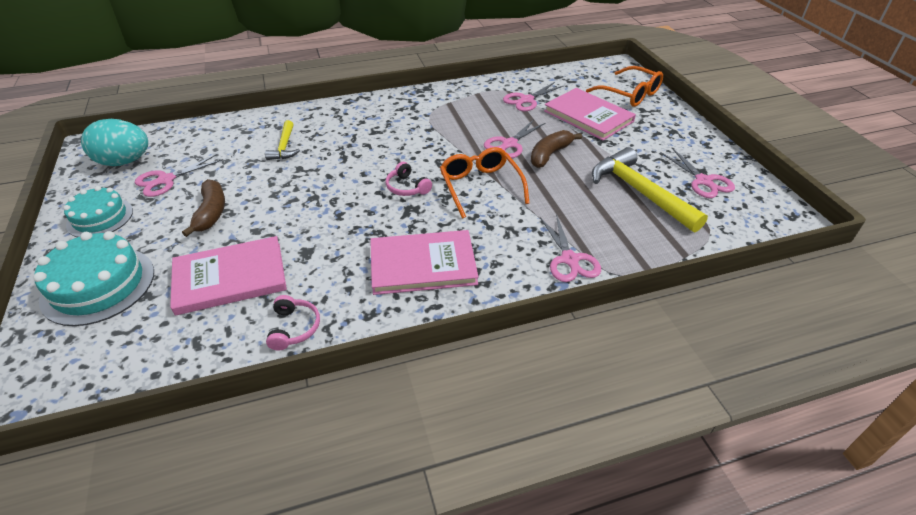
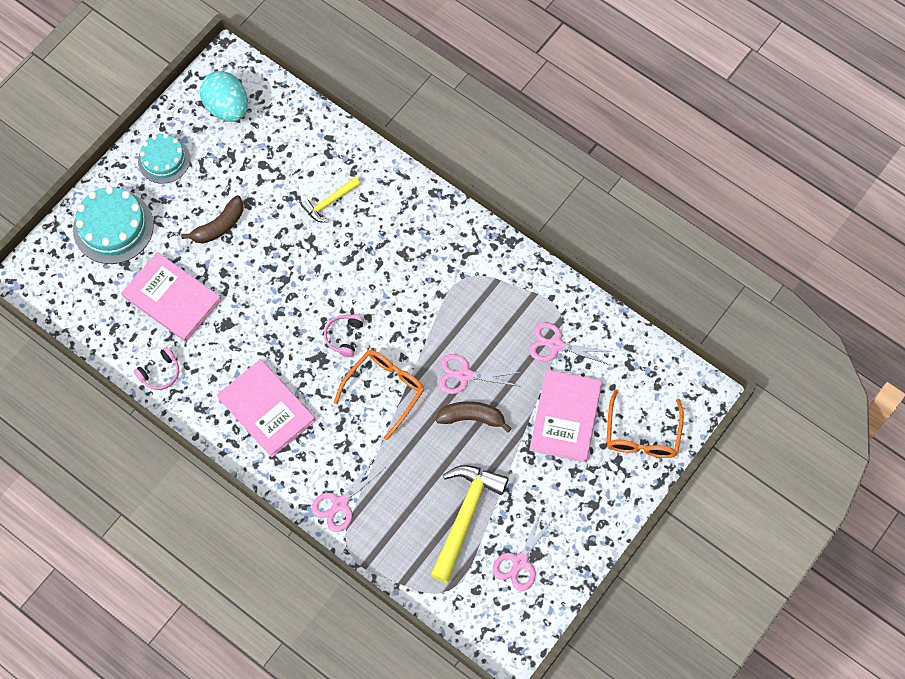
camera: 55 degrees right, 25 degrees up
pink scissors [135,154,223,197] -> none

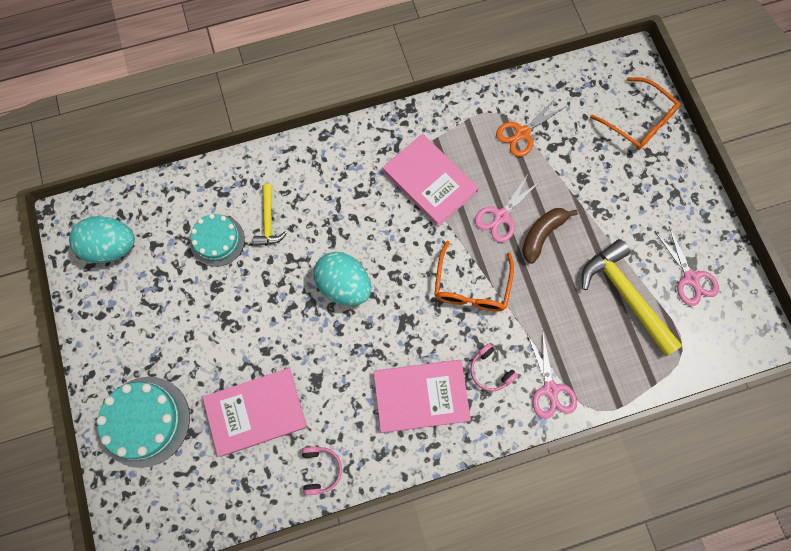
camera: 55 degrees left, 5 degrees up
turquoise cake [138,133,190,184] -> turquoise cake moved to [190,214,245,267]
brown banana [181,195,244,243] -> none
pink headphones [324,315,364,357] -> pink headphones moved to [470,343,518,391]
orange glasses [334,350,425,440] -> orange glasses turned 150 degrees counterclockwise [434,241,514,312]
pink scissors [529,322,613,365] -> orange scissors [496,99,565,157]
pink book [529,369,602,462] -> pink book moved to [382,134,479,227]
none -> turquoise egg [313,252,371,306]

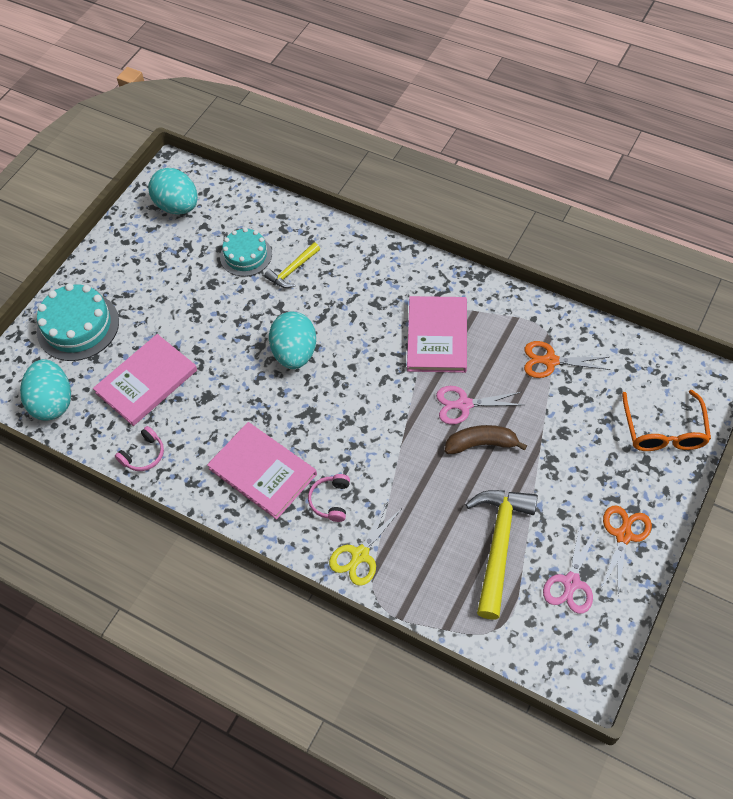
camera: 50 degrees right, 15 degrees down
pink book [203,368,307,457] -> pink book turned 75 degrees counterclockwise [93,334,197,426]
orange glasses [434,241,514,312] -> none
pink scissors [527,334,577,419] -> yellow scissors [329,501,401,586]
none -> turquoise egg [20,359,71,420]
none -> orange scissors [601,505,652,596]

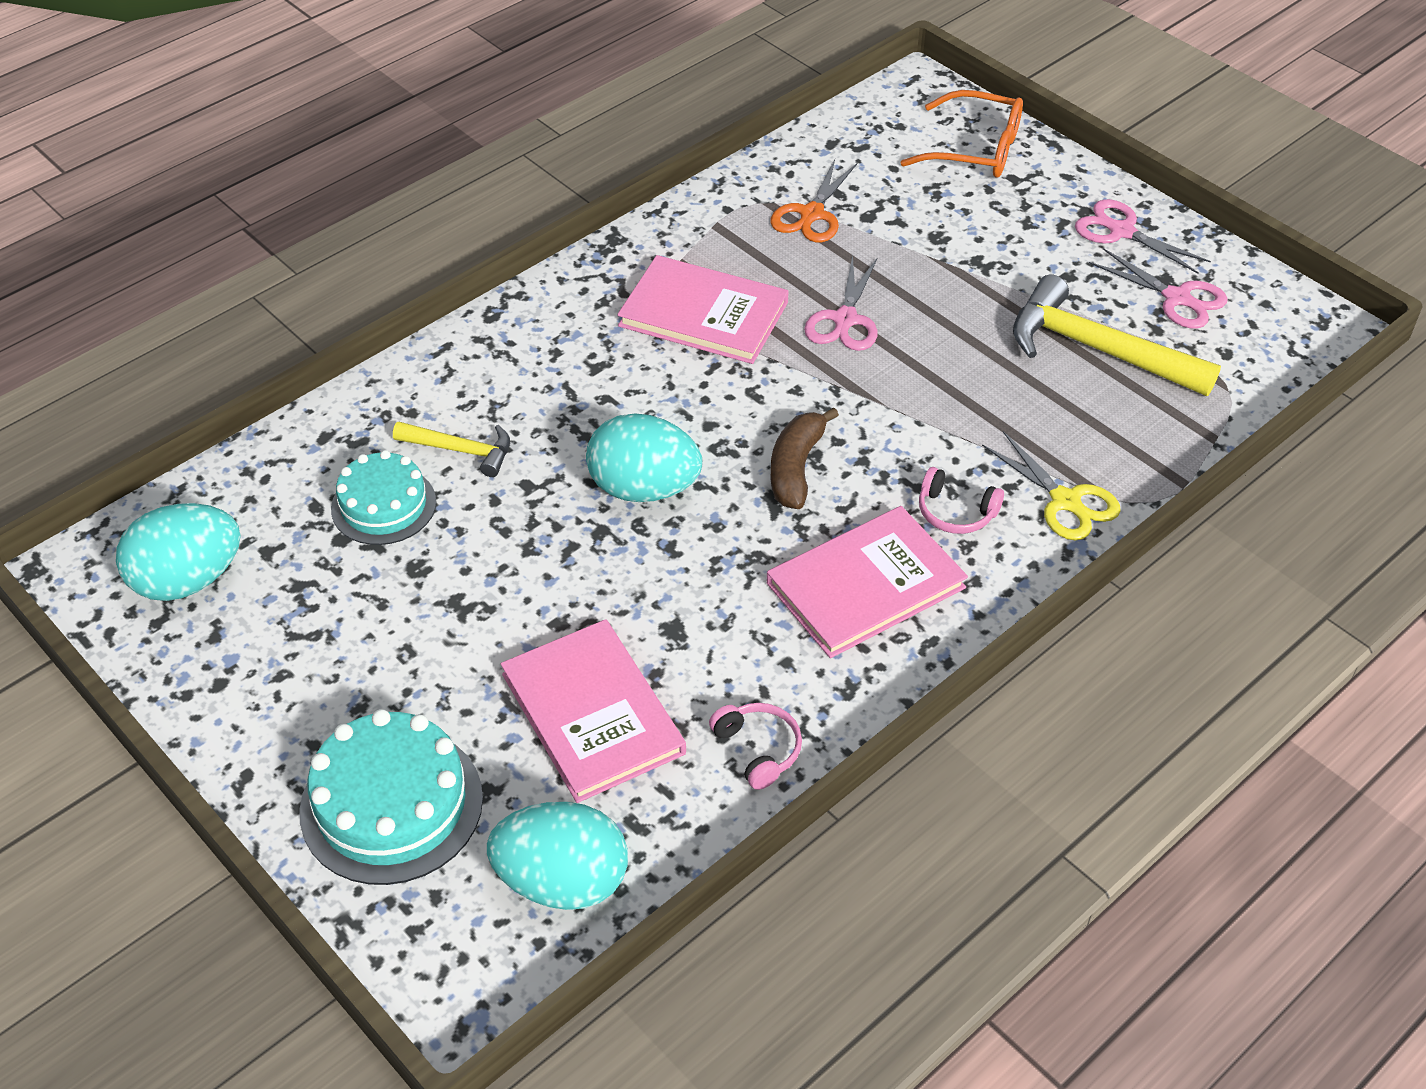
camera: 75 degrees left, 10 degrees down
yellow hammer [265,242,320,288] -> yellow hammer turned 45 degrees counterclockwise [393,422,510,477]
brown banana [445,425,527,454] -> brown banana moved to [771,407,839,509]
orange scissors [601,505,652,596] -> pink scissors [1075,199,1211,274]

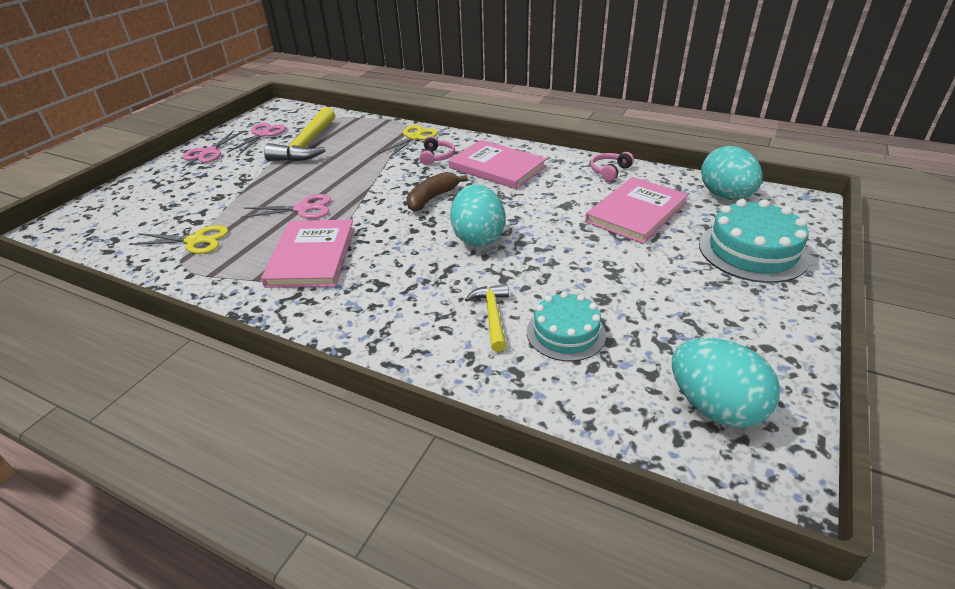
camera: 110 degrees left, 10 degrees down
orange scissors [770,159,858,242] -> yellow scissors [130,225,229,254]
brown banana [771,407,839,509] -> brown banana turned 135 degrees clockwise [407,172,468,212]
orange glasses [901,90,1023,178] -> none

